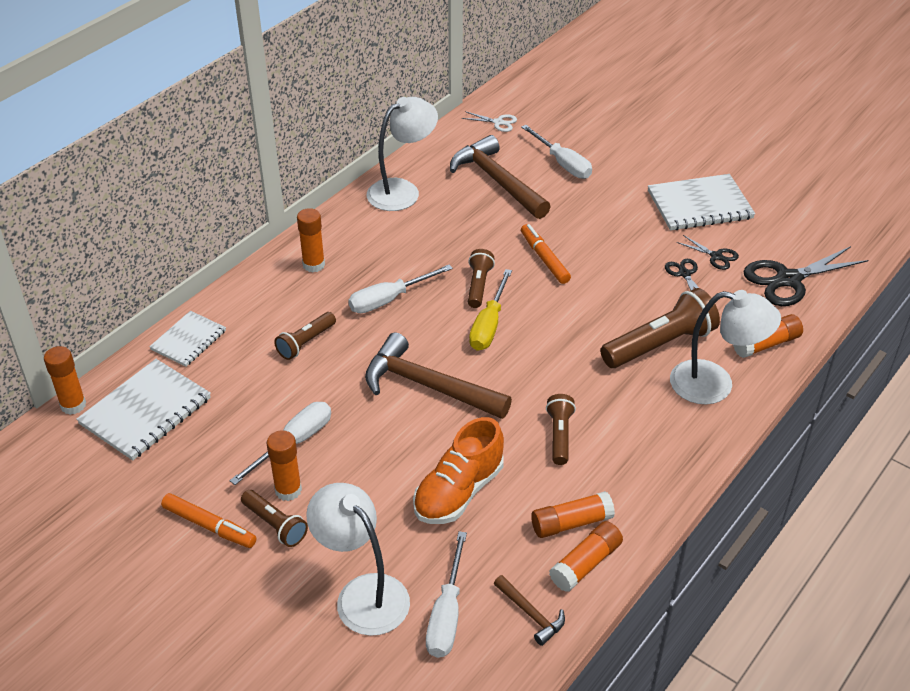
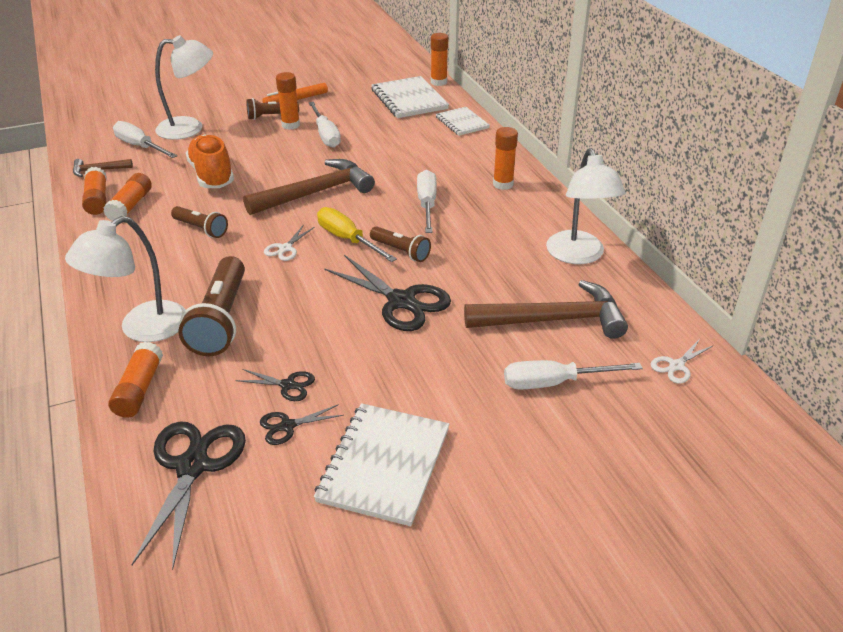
camera: 120 degrees right, 5 degrees down
brown flashlight [274,312,336,360] -> none
orange marker [521,224,571,284] -> black scissors [324,255,451,331]
none -> white scissors [264,224,315,261]

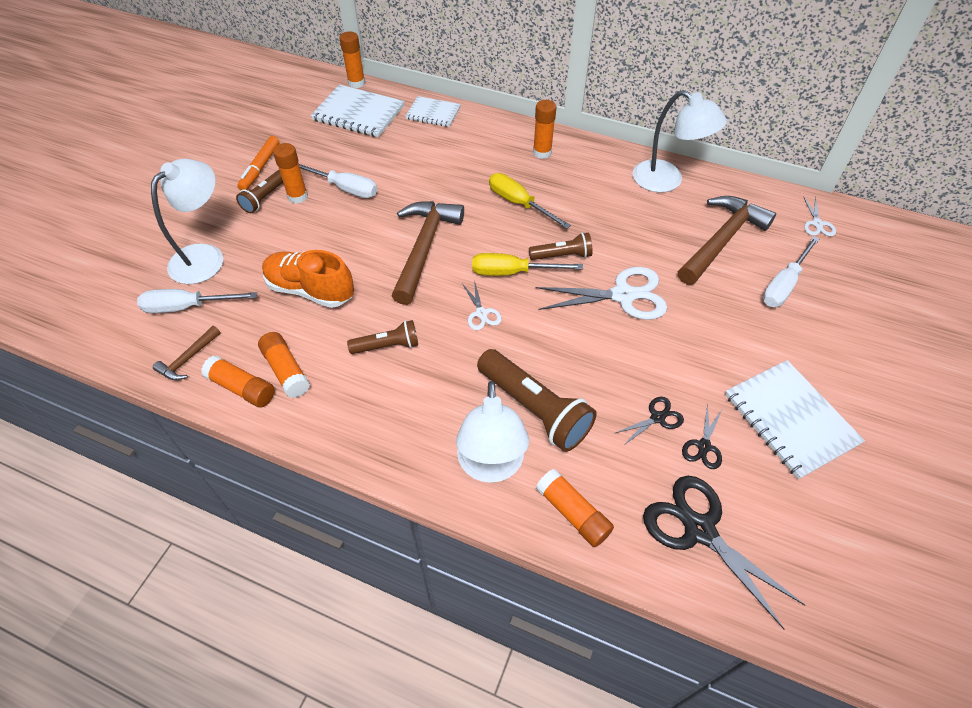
camera: 45 degrees left, 15 degrees up
black scissors [324,255,451,331] -> white scissors [535,267,667,320]
white screwdriver [417,170,437,233] -> yellow screwdriver [489,173,571,229]

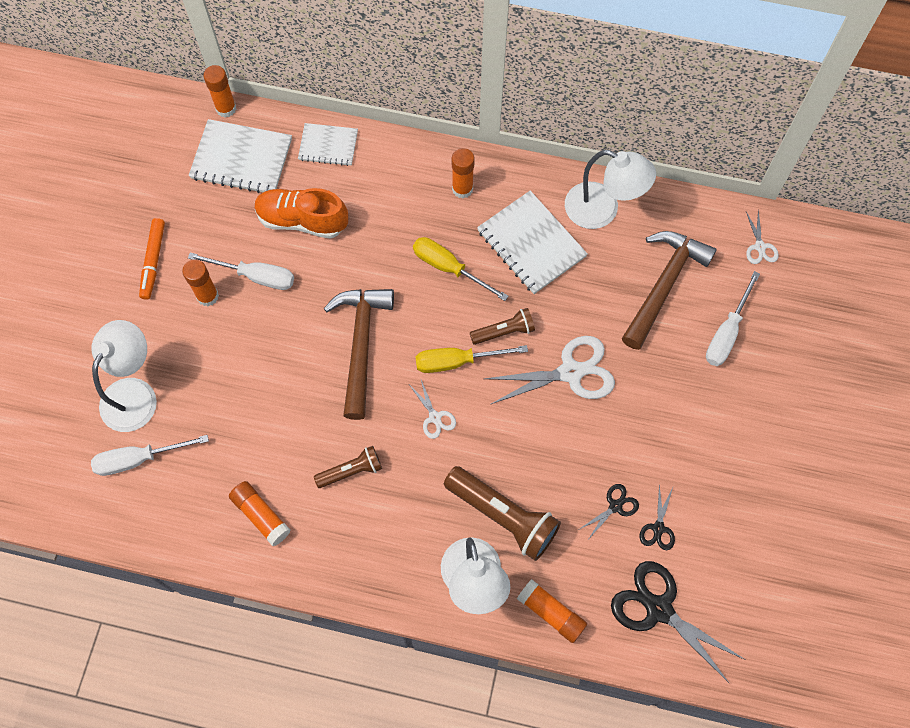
camera: 10 degrees left, 15 degrees up
brown hammer [153,326,221,381] -> none
orange glue stick [201,355,275,407] -> none
brown flashlight [236,170,283,213] -> none
orange shoe [262,250,354,308] -> orange shoe moved to [255,188,348,239]
white notebook [725,360,865,479] -> white notebook moved to [477,191,588,294]

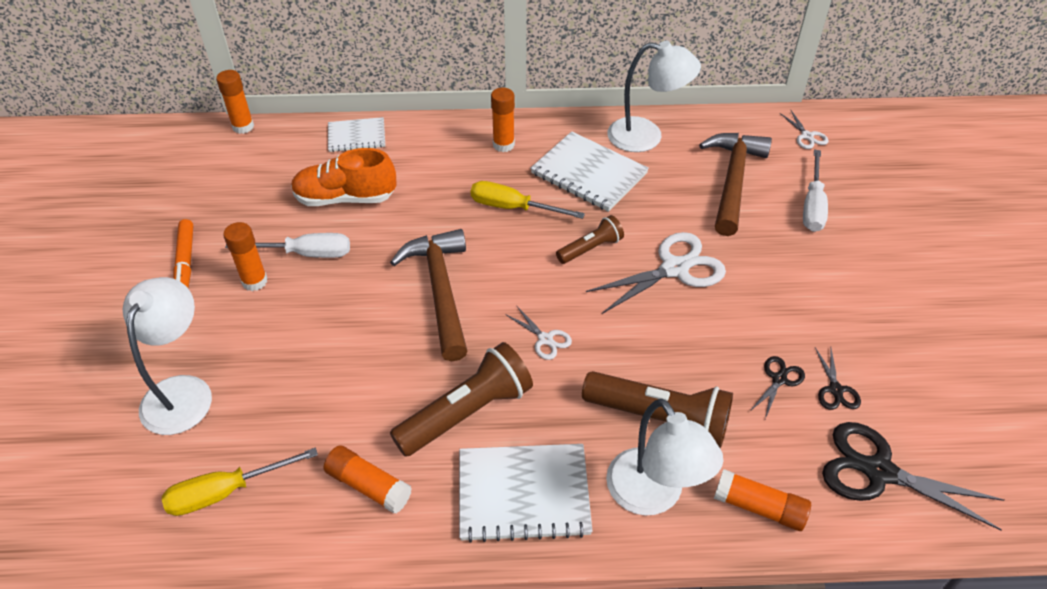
camera: 15 degrees left, 20 degrees down
white screwdriver [91,435,209,476] -> none
white notebook [189,119,292,193] -> white notebook moved to [459,444,593,543]
brown flashlight [314,446,382,488] -> brown flashlight [390,342,533,457], size x1.77
yellow screwdriver [415,345,528,373] -> yellow screwdriver moved to [162,448,318,516]

